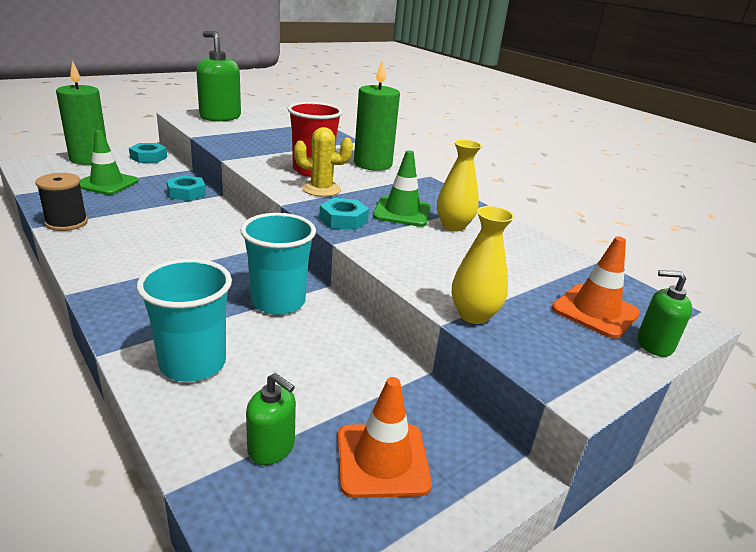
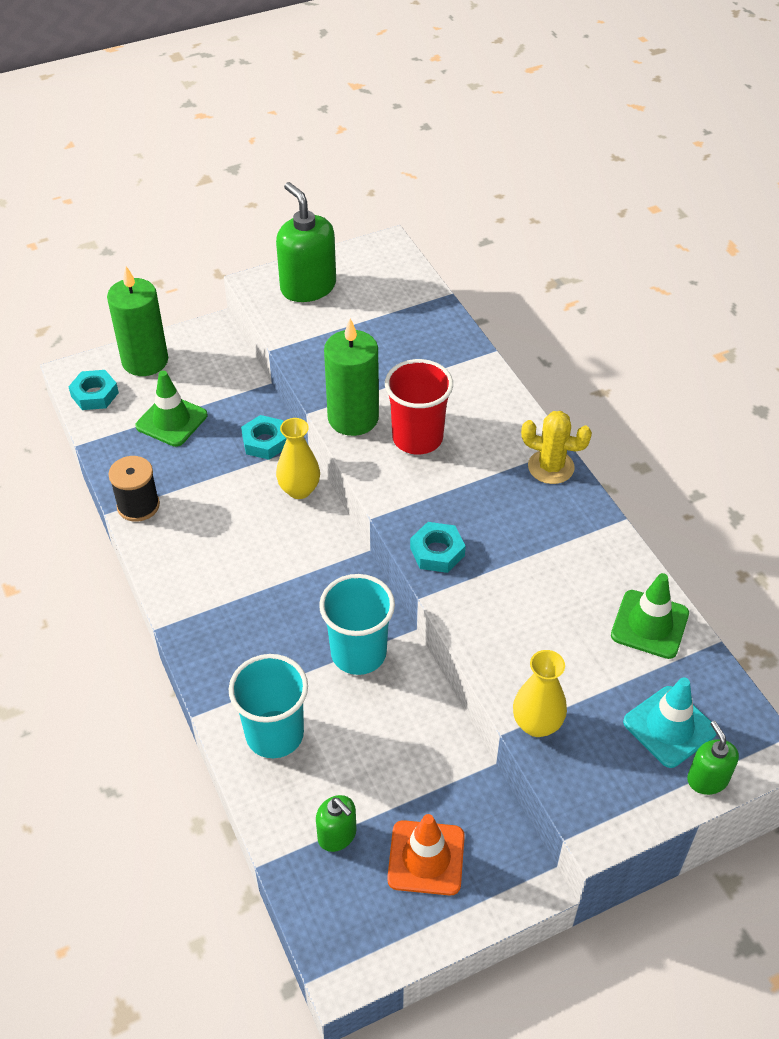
camera: 15 degrees right, 20 degrees up
turquoise nut [129,143,167,163] -> turquoise nut moved to [68,370,119,410]
yellow cactus [294,127,353,197] -> yellow cactus moved to [521,411,592,484]
green candle [354,59,400,171] -> green candle moved to [324,318,379,436]
green traffic cone [373,150,431,227] -> green traffic cone moved to [611,573,689,659]
yellow vase [437,140,482,231] -> yellow vase moved to [276,418,320,499]
orange traffic cone [552,236,640,339] -> turquoise traffic cone [623,677,717,768]
green soap dispenser [637,270,692,357] -> green soap dispenser turned 45 degrees clockwise [687,721,739,795]

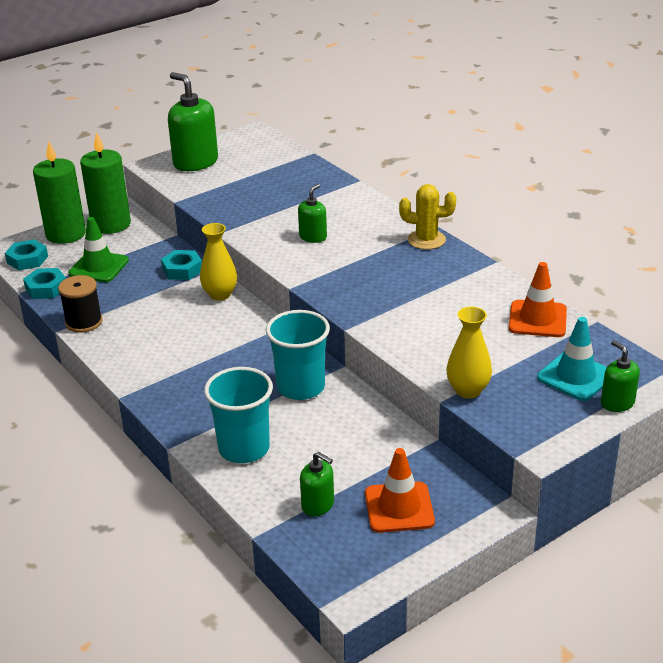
camera: 10 degrees left, 15 degrees down
green candle [324,318,379,436] -> green candle moved to [80,132,131,234]
red cup [385,359,453,454] -> green soap dispenser [298,184,327,243]
turquoise nut [410,522,466,573] -> turquoise nut moved to [23,268,66,299]
green traffic cone [611,573,689,659] -> orange traffic cone [509,262,567,337]

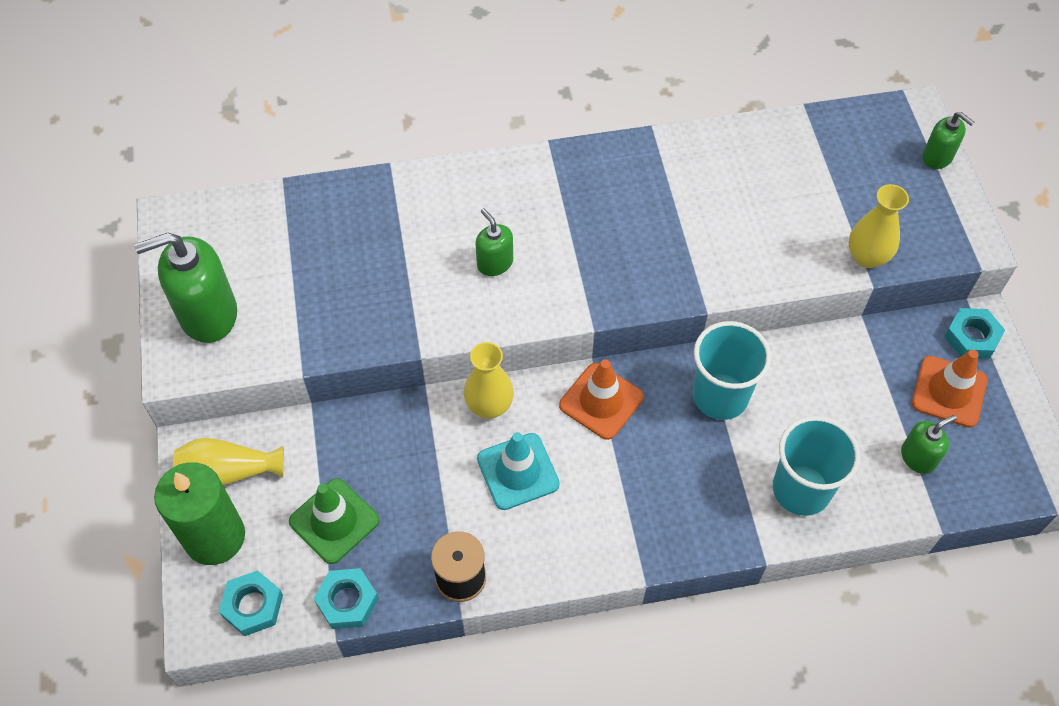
camera: 65 degrees left, 25 degrees up
green candle [80,132,131,234] -> yellow vase [173,438,284,485]
turquoise nut [161,250,202,280] -> turquoise nut moved to [944,308,1005,359]
yellow cactus [399,184,456,250] -> none
orange traffic cone [509,262,567,337] -> orange traffic cone moved to [559,359,644,440]
turquoise traffic cone [537,317,607,401] -> turquoise traffic cone moved to [477,432,560,510]
green soap dispenser [601,340,640,412] -> green soap dispenser turned 135 degrees counterclockwise [922,112,974,169]

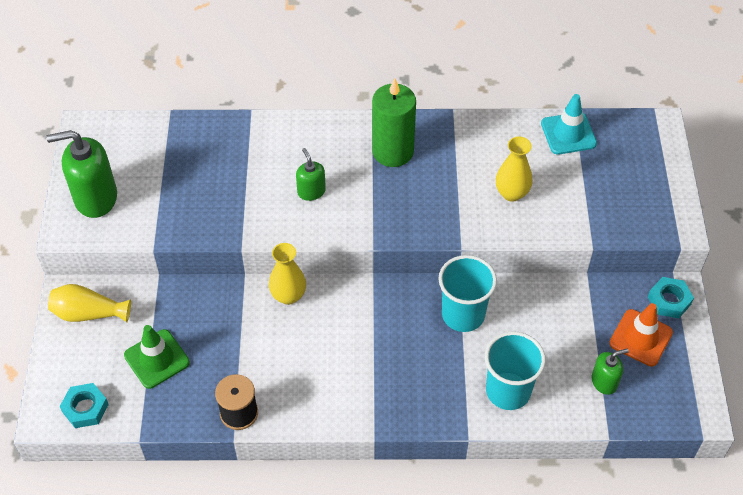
camera: 10 degrees right, 5 degrees down
green candle [154,462,245,565] -> green candle moved to [372,78,416,167]
turquoise nut [314,568,379,629] -> none
turquoise traffic cone [477,432,560,510] -> turquoise traffic cone moved to [541,94,597,155]
orange traffic cone [559,359,644,440] -> none
yellow vase [849,184,909,268] -> yellow vase moved to [496,137,533,202]
green soap dispenser [922,112,974,169] -> none

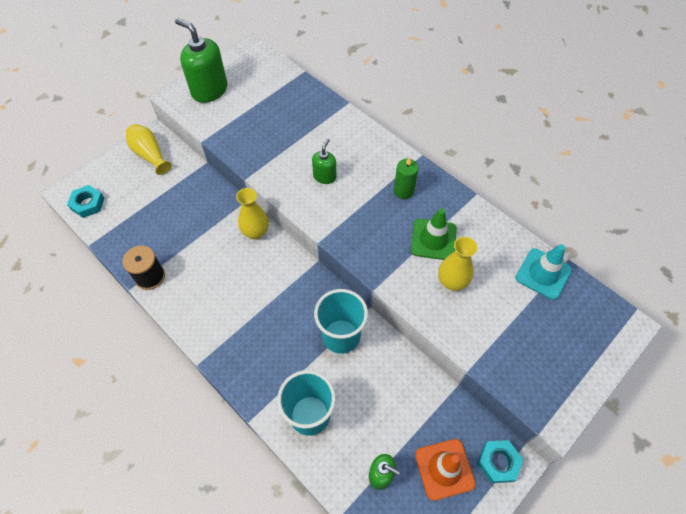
camera: 45 degrees right, 5 degrees up
green traffic cone [124,325,190,389] -> green traffic cone moved to [411,208,457,260]
green candle [372,78,416,167] -> green candle [394,157,419,199], size x0.57

